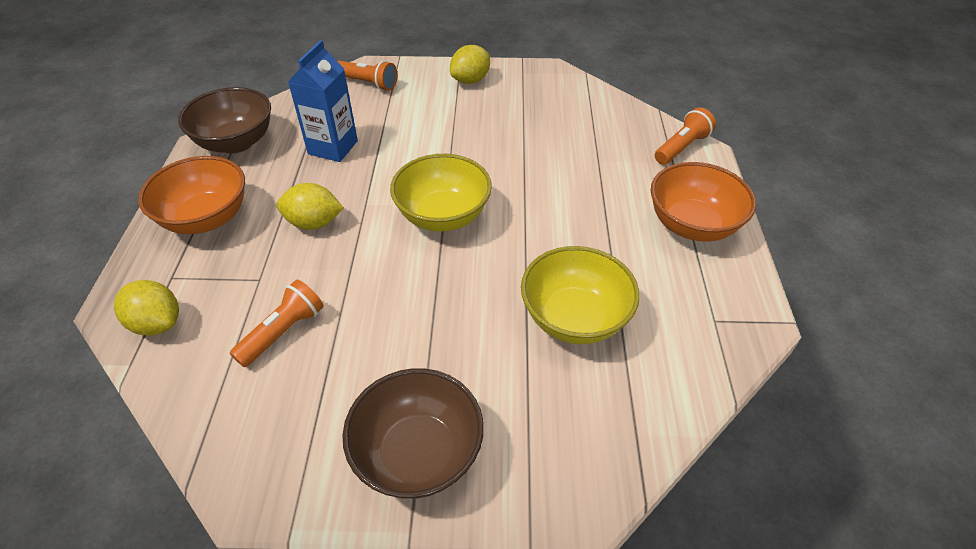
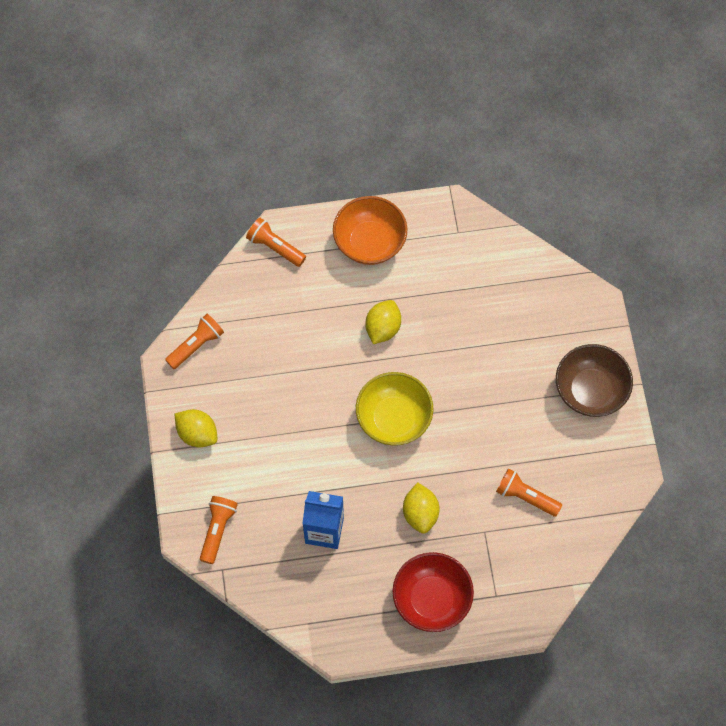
camera: 100 degrees left, 20 degrees up
yellow lemon [114,280,179,336] -> yellow lemon moved to [365,300,401,344]
orange bowl [138,156,245,234] -> red bowl [392,552,474,632]
brown bowl [178,87,271,153] -> none
yellow bowl [521,246,640,344] -> none
none -> orange flashlight [165,314,224,369]

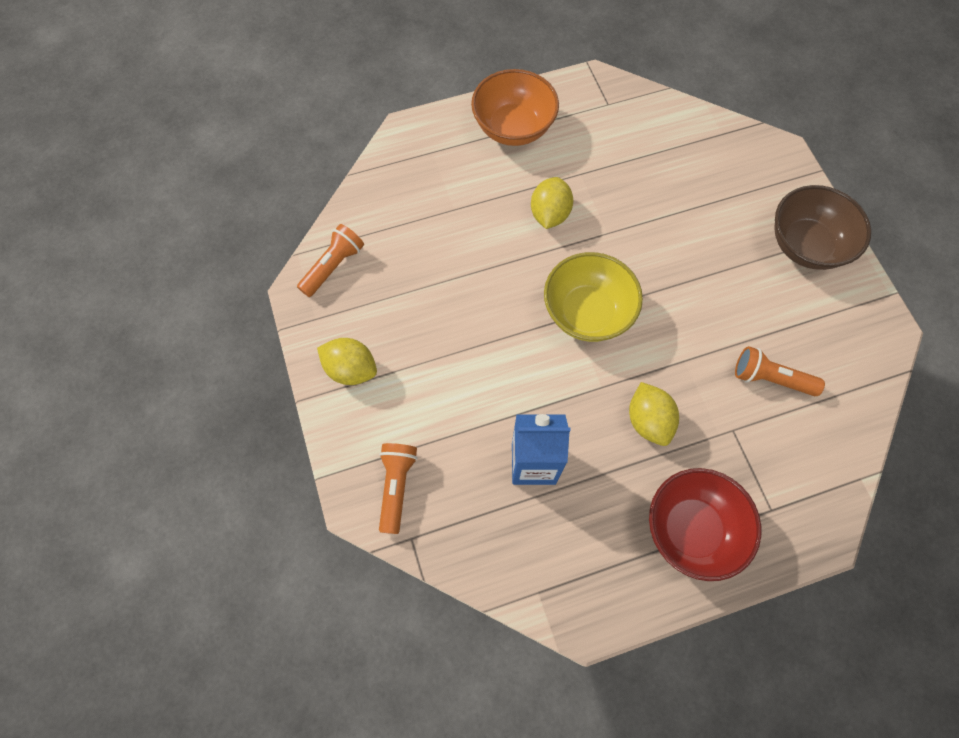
camera: 10 degrees left, 0 degrees up
orange flashlight [246,218,306,267] -> none

